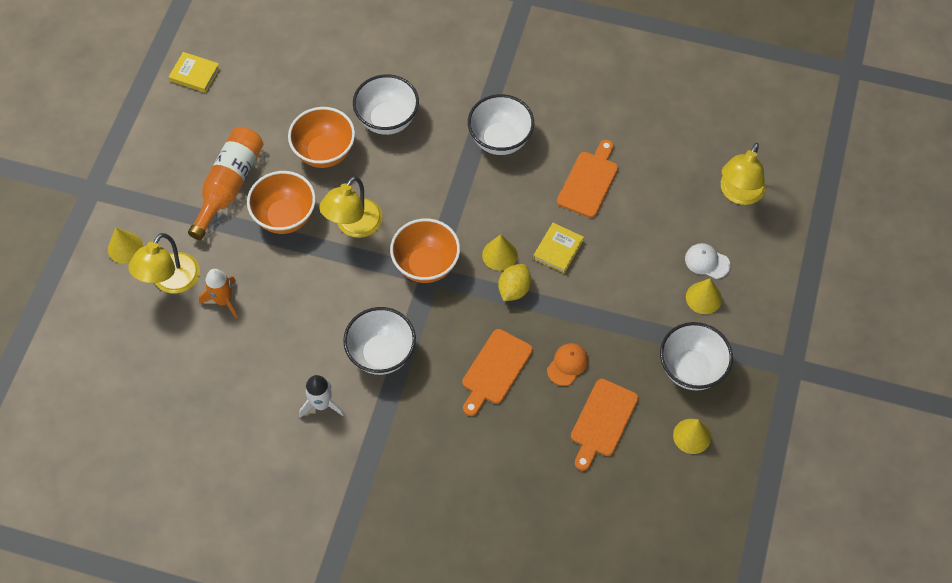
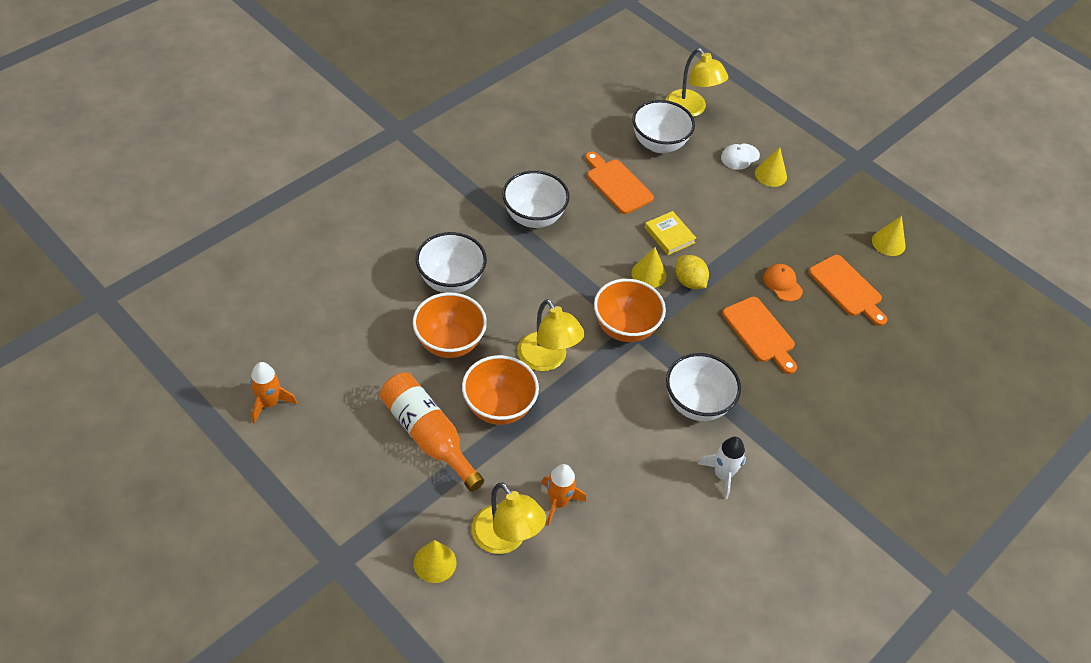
camera: 65 degrees left, 10 degrees down
yellow book [169,52,220,93] -> orange rocket [250,362,297,423]
white bowl [660,322,733,390] -> white bowl moved to [632,100,695,153]

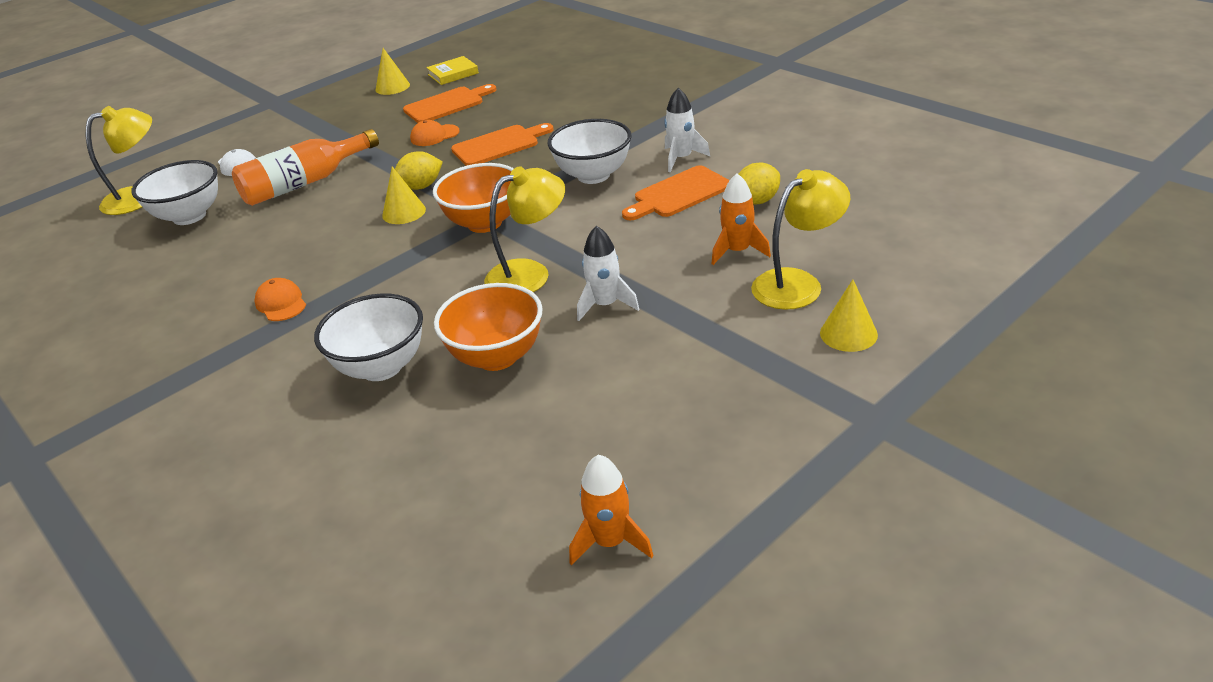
camera: 80 degrees left, 15 degrees down
orange bottle [380,373,484,492] -> orange bottle moved to [232,129,379,206]
orange bowl [462,355,539,425] -> white rocket [577,226,639,321]
white bowl [502,170,570,228] -> orange cap [254,278,306,321]
orange cutting board [585,152,654,214] -> orange cutting board moved to [622,165,730,220]
yellow book [644,211,696,255] -> yellow book moved to [426,56,479,85]
yellow cone [755,147,787,187] -> none
none -> yellow lemon [739,163,780,205]

